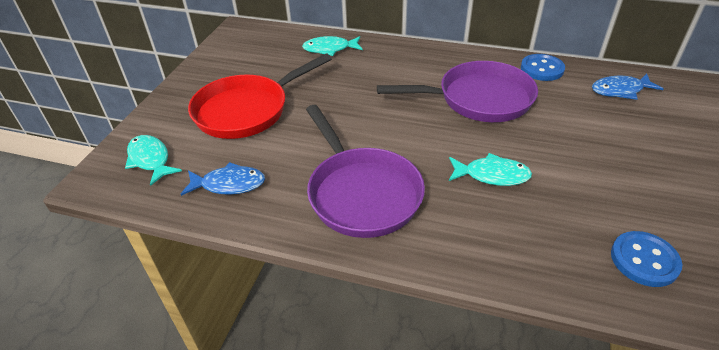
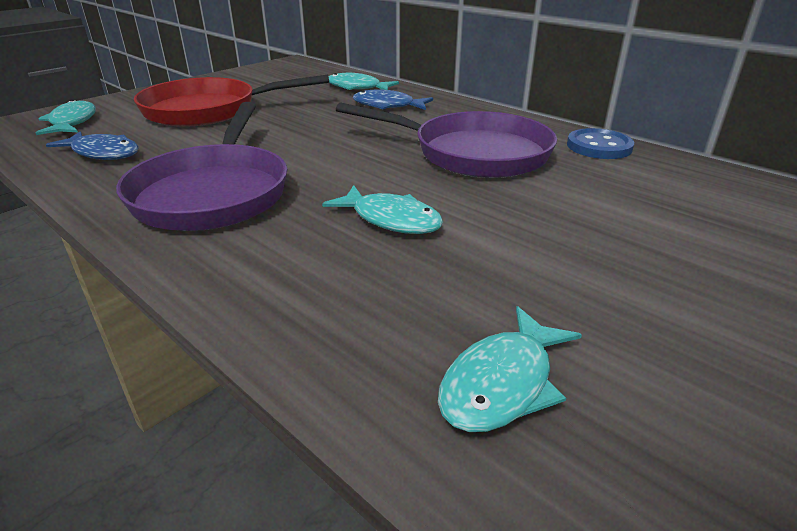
camera: 25 degrees right, 10 degrees down
blue fish [592,74,664,100] -> blue fish moved to [353,89,433,110]
blue button [611,231,682,287] -> turquoise fish [438,306,582,432]

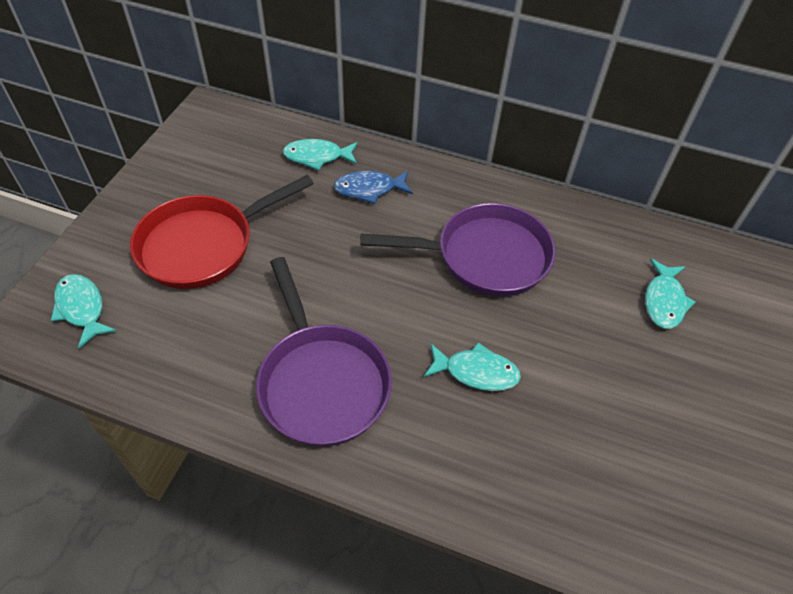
camera: 25 degrees left, 20 degrees up
blue fish [46,131,139,160] -> none
turquoise fish [438,306,582,432] -> turquoise fish moved to [645,259,695,329]
blue button [567,128,634,159] -> none

